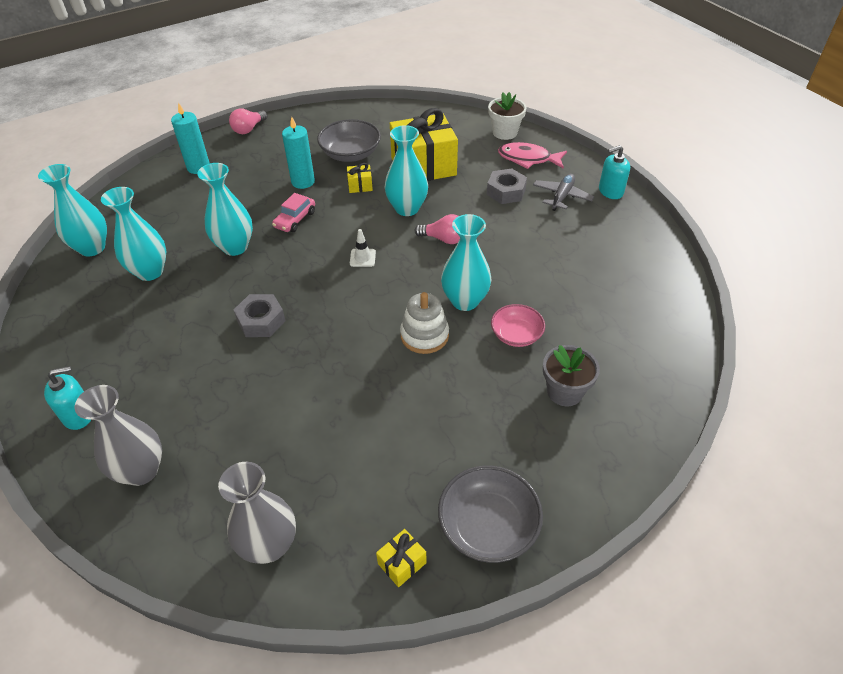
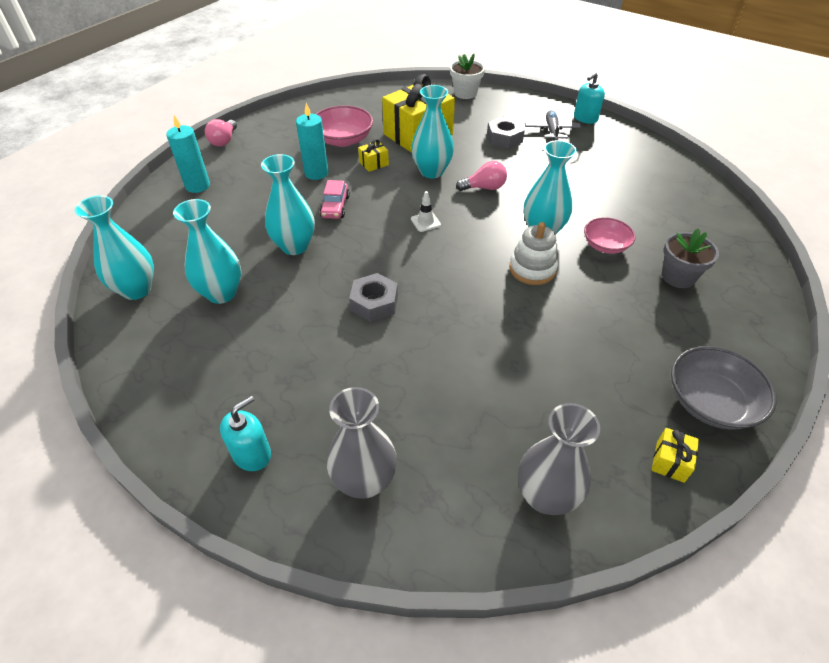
camera: 25 degrees left, 0 degrees up
grey bowl [317,119,381,162] -> pink bowl [316,105,373,147]
pink fish [498,142,567,169] -> none

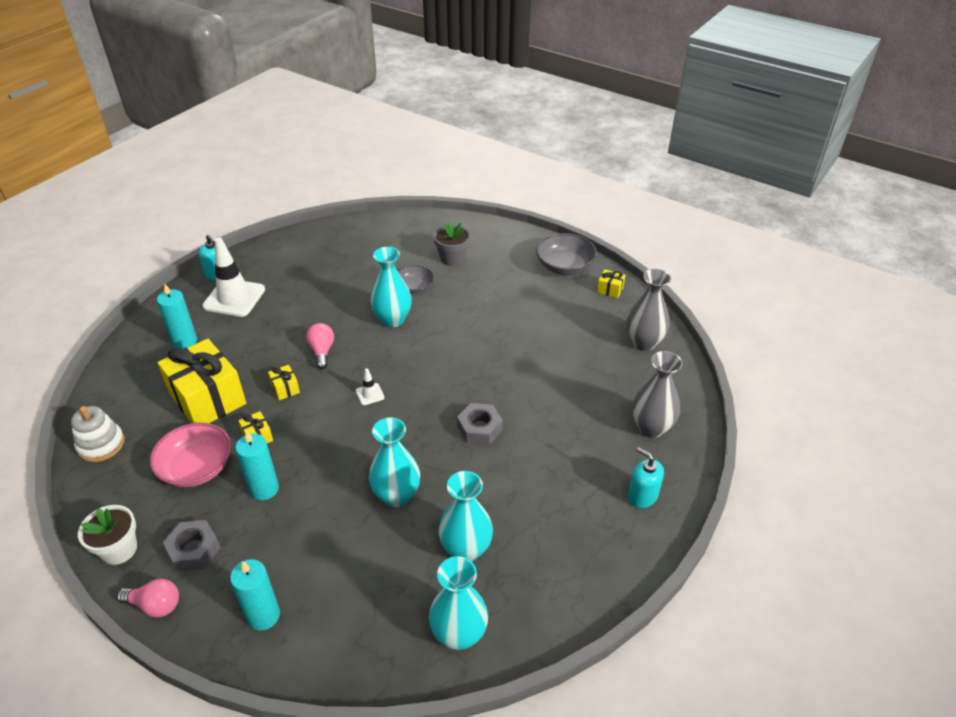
camera: 90 degrees left, 5 degrees down
pink car [320,180,350,219] -> none
turquoise vase [411,85,454,178] -> yellow gift [268,365,300,400]
white flower pot [450,54,485,99] -> white flower pot moved to [78,505,137,565]
grey nut [487,116,525,149] -> grey nut moved to [163,520,221,571]
white stacking toy [509,222,558,285] -> white stacking toy moved to [71,406,125,462]
grey plane [525,110,581,141] -> white traffic cone [202,237,265,317]
pink bowl [584,217,635,254] -> grey bowl [398,265,434,294]
none -> turquoise candle [157,284,197,349]

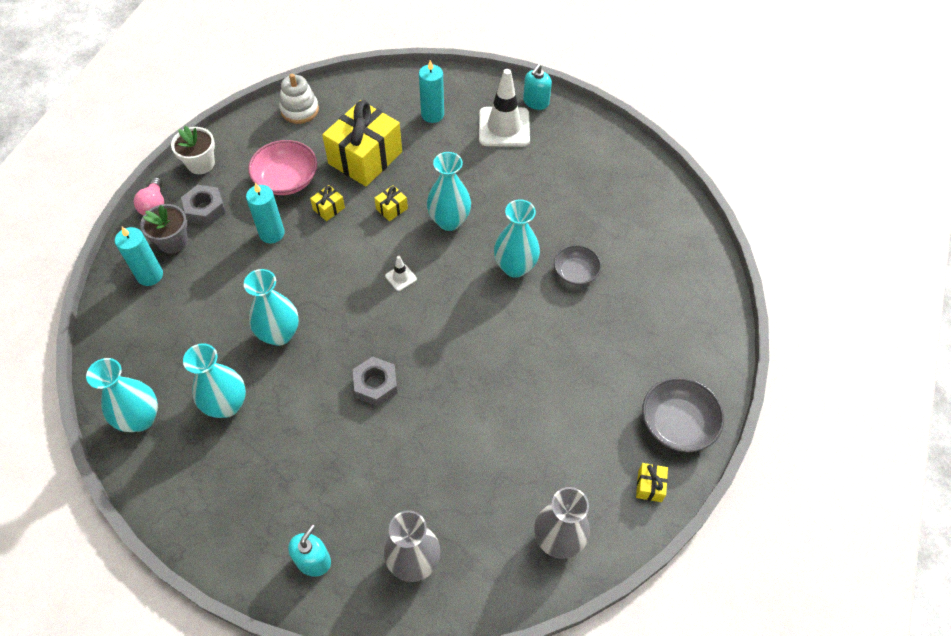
camera: 75 degrees right, 15 degrees up
pink light bulb [306,323,334,369] -> turquoise vase [427,152,471,231]
grey flower pot [433,221,470,266] -> grey flower pot moved to [140,204,188,254]

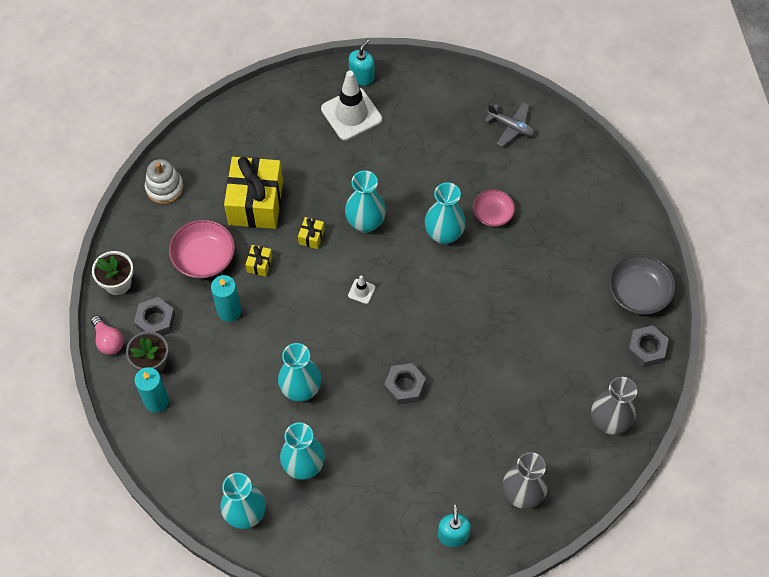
camera: 30 degrees left, 5 degrees up
turquoise candle [419,60,444,123] -> none
turquoise soap dispenser [523,64,552,110] -> turquoise soap dispenser turned 150 degrees counterclockwise [349,39,375,85]
grey bowl [554,245,601,286] -> pink bowl [473,189,515,227]
yellow gift [636,463,668,502] -> grey nut [627,325,669,368]
none -> grey plane [485,102,535,147]

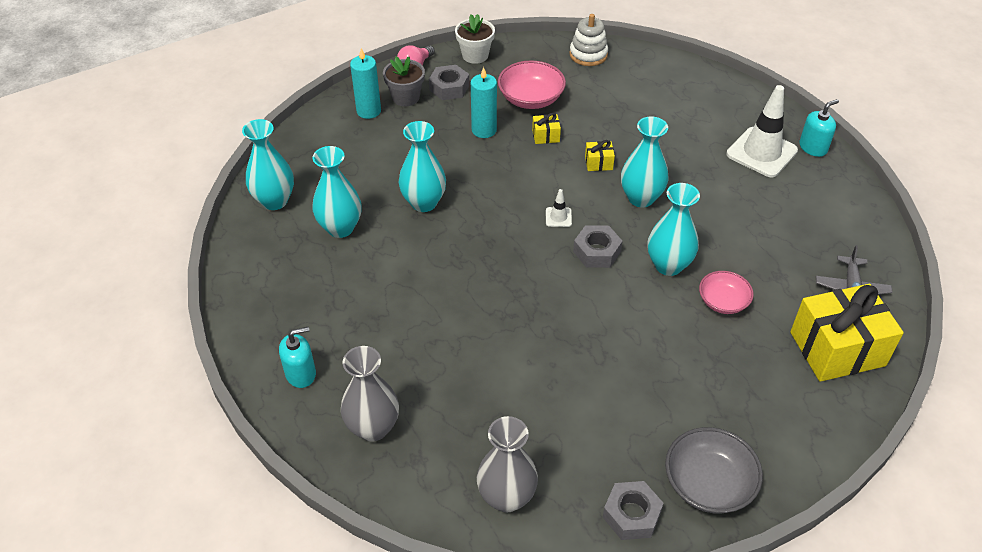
camera: 70 degrees right, 15 degrees down
yellow gift [224,157,283,229] -> yellow gift moved to [790,284,904,382]
turquoise soap dispenser [349,39,375,85] -> turquoise soap dispenser turned 45 degrees counterclockwise [799,99,839,157]
grey nut [384,363,426,405] -> grey nut moved to [573,225,623,268]

